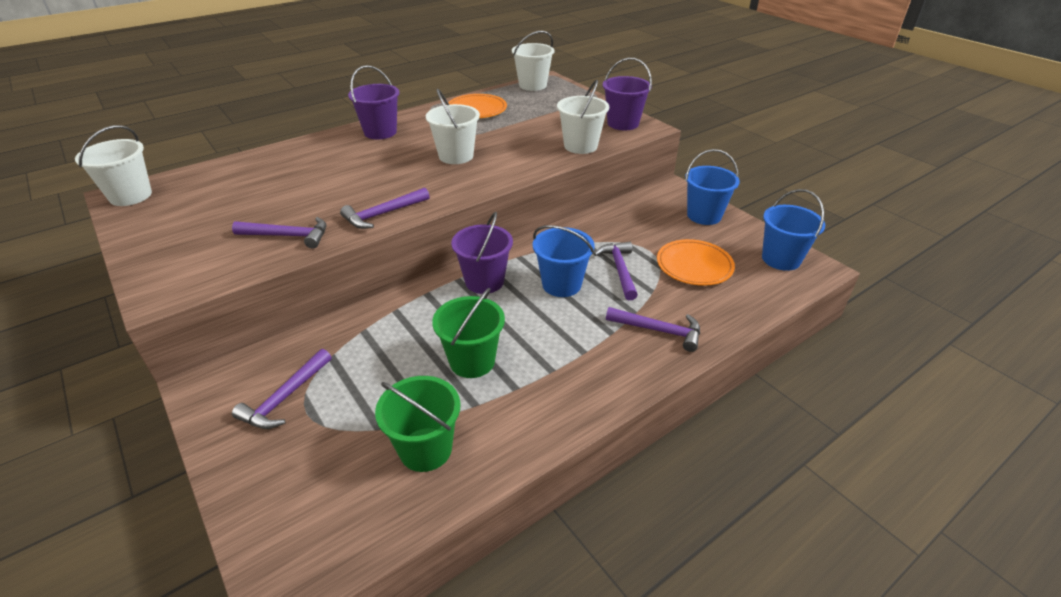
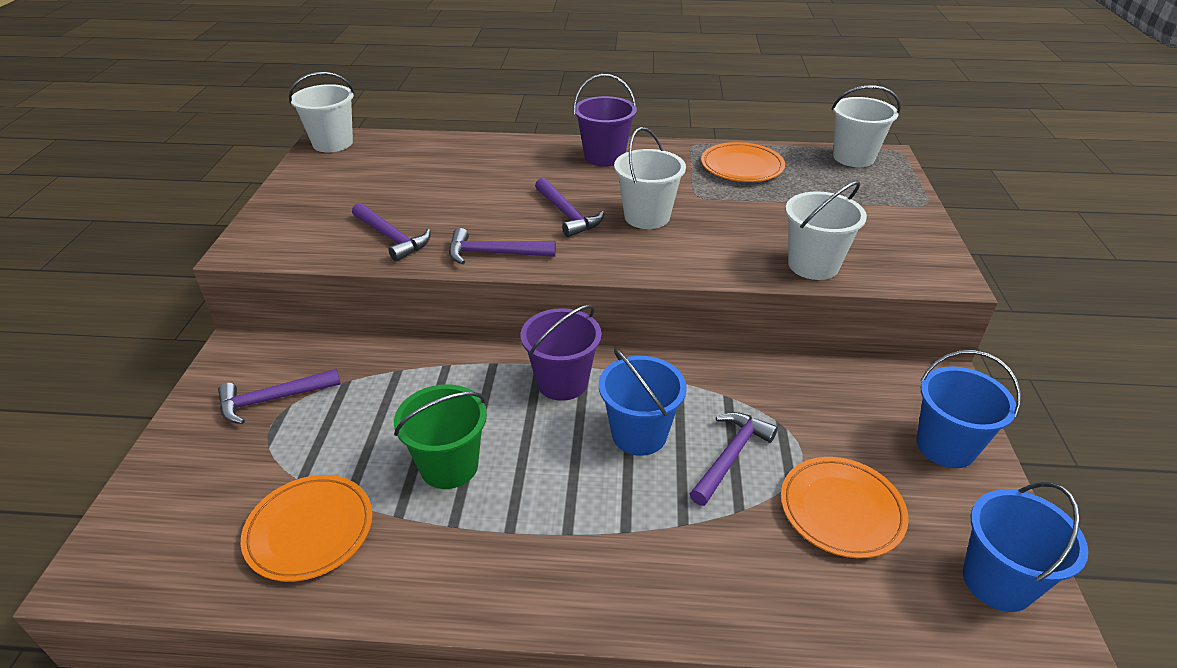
camera: 40 degrees right, 0 degrees up
green bucket [375,376,460,472] -> orange plate [241,475,373,582]
purple bucket [603,58,652,130] -> none
purple hammer [606,307,700,352] -> purple hammer moved to [535,178,604,237]

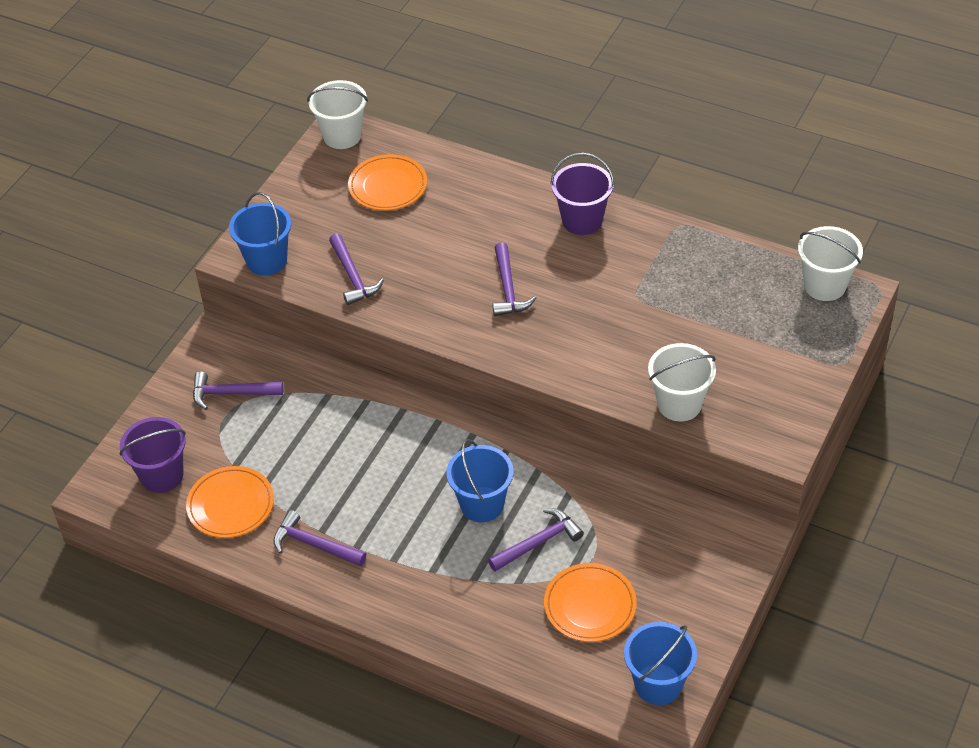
camera: 25 degrees right, 10 degrees up
green bucket [394,384,487,489] -> none
purple hammer [449,228,556,265] -> purple hammer moved to [273,510,366,566]
purple bucket [521,305,602,401] -> purple bucket moved to [120,417,186,493]
white bucket [614,127,686,229] -> none
orange plate [701,142,785,182] -> orange plate moved to [348,154,427,211]
blue bucket [916,350,1021,468] -> blue bucket moved to [229,192,291,276]

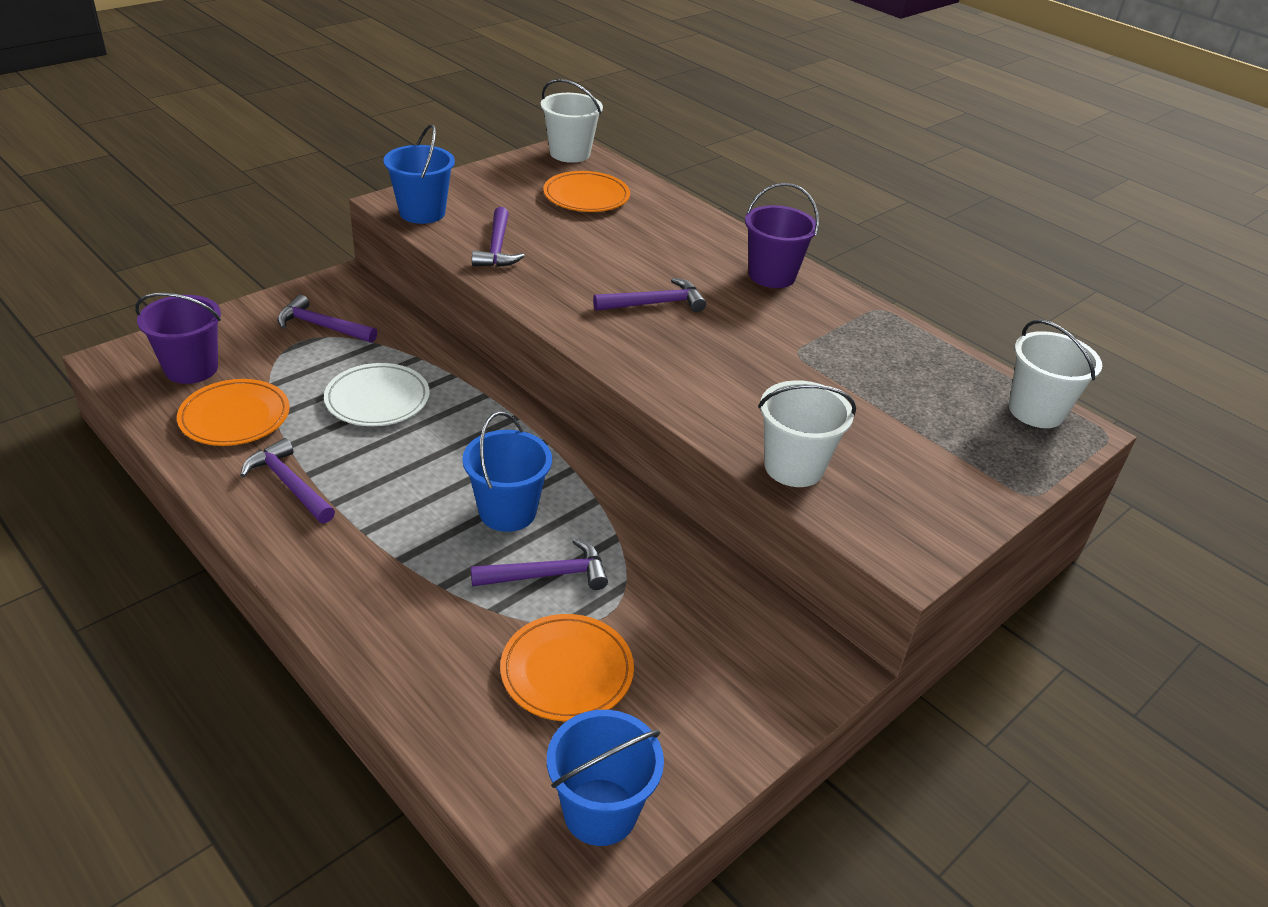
camera: 15 degrees right, 10 degrees down
purple hammer [492,242,536,316] -> purple hammer turned 120 degrees counterclockwise [593,278,706,312]
none -> white plate [324,363,430,426]

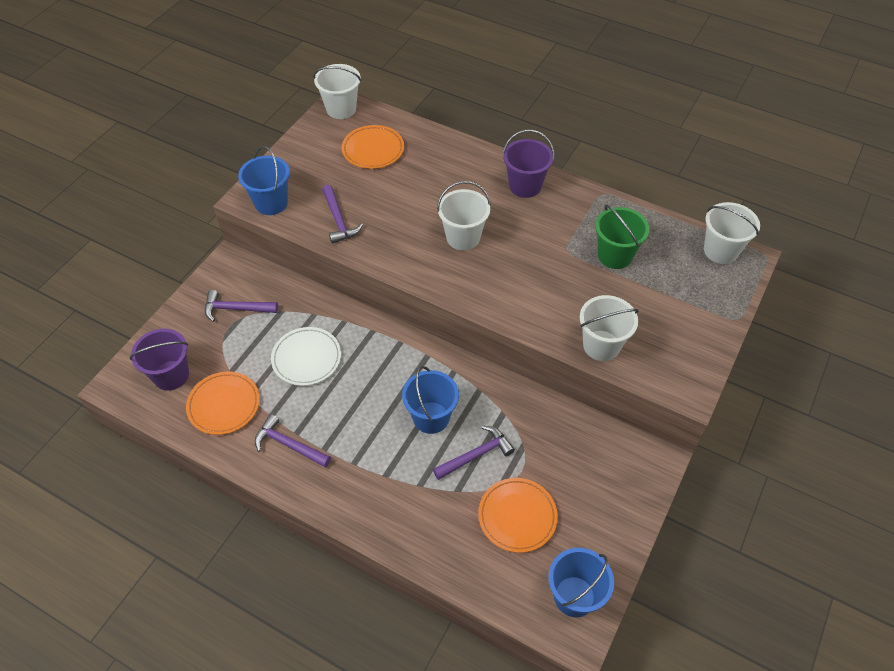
camera: 15 degrees left, 15 degrees up
purple hammer [593,278,706,312] -> white bucket [437,181,491,250]
none -> green bucket [595,205,649,269]

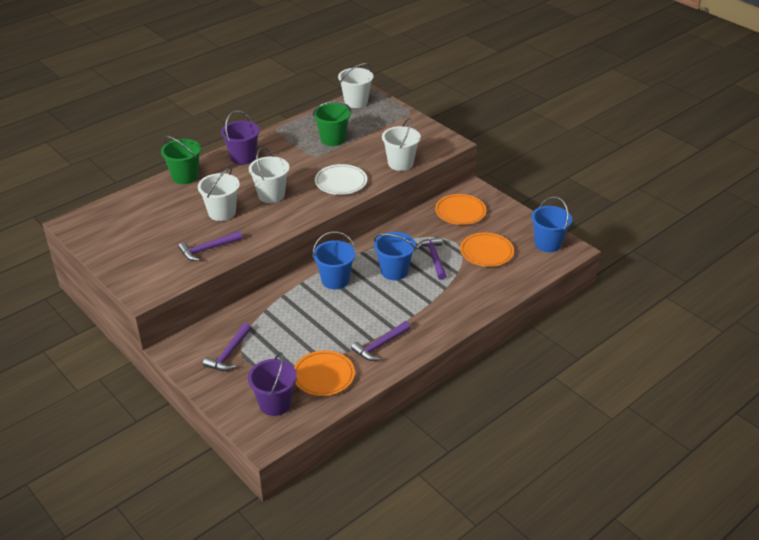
camera: 70 degrees left, 15 degrees down
blue bucket [238,146,290,215] -> blue bucket moved to [313,231,356,289]
white plate [271,327,341,386] -> white plate moved to [315,164,367,195]
white bucket [313,64,361,119] -> white bucket moved to [198,167,240,221]
purple hammer [322,185,363,244] -> purple hammer turned 150 degrees clockwise [178,231,242,261]
orange plate [342,125,404,169] -> orange plate moved to [435,194,486,225]
none -> green bucket [161,136,201,184]

